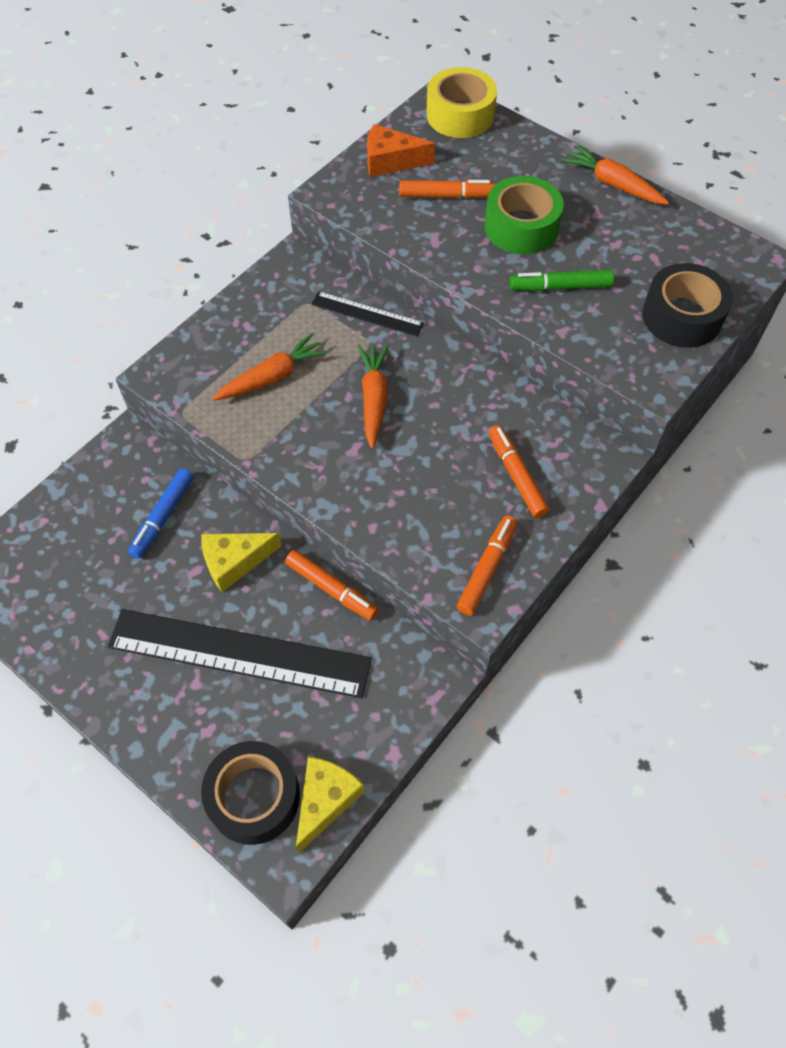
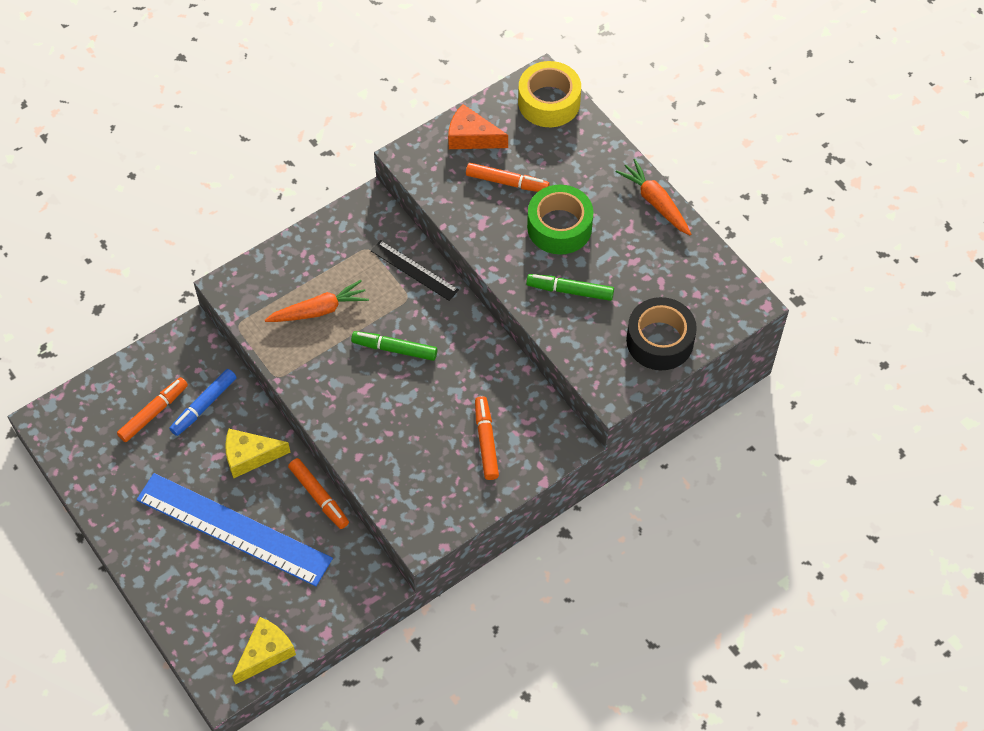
camera: 15 degrees right, 0 degrees up
black ruler [108,609,372,698] -> blue ruler [136,473,333,587]
black tape [201,741,300,845] -> none
orange carrot [358,345,389,449] -> green marker [351,331,437,361]
orange marker [457,515,517,616] -> orange marker moved to [117,377,188,442]

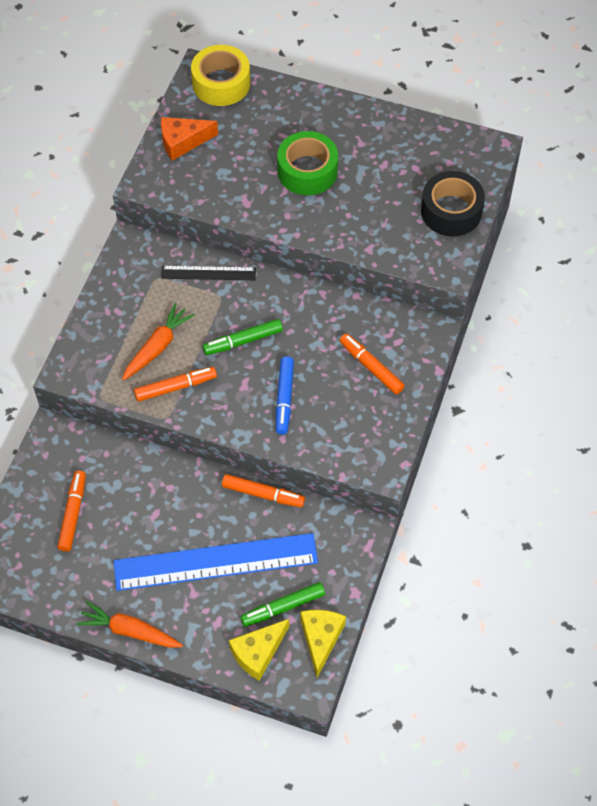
camera: 35 degrees left, 0 degrees up
blue marker [169,369,237,436] -> blue marker moved to [276,357,294,434]
yellow cheese [225,429,291,478] -> yellow cheese moved to [229,619,289,681]
orange marker [466,163,550,192] -> orange marker moved to [134,367,217,402]
green marker [526,274,614,301] -> green marker moved to [240,582,325,627]
orange carrot [615,159,691,235] -> orange carrot moved to [76,601,183,648]

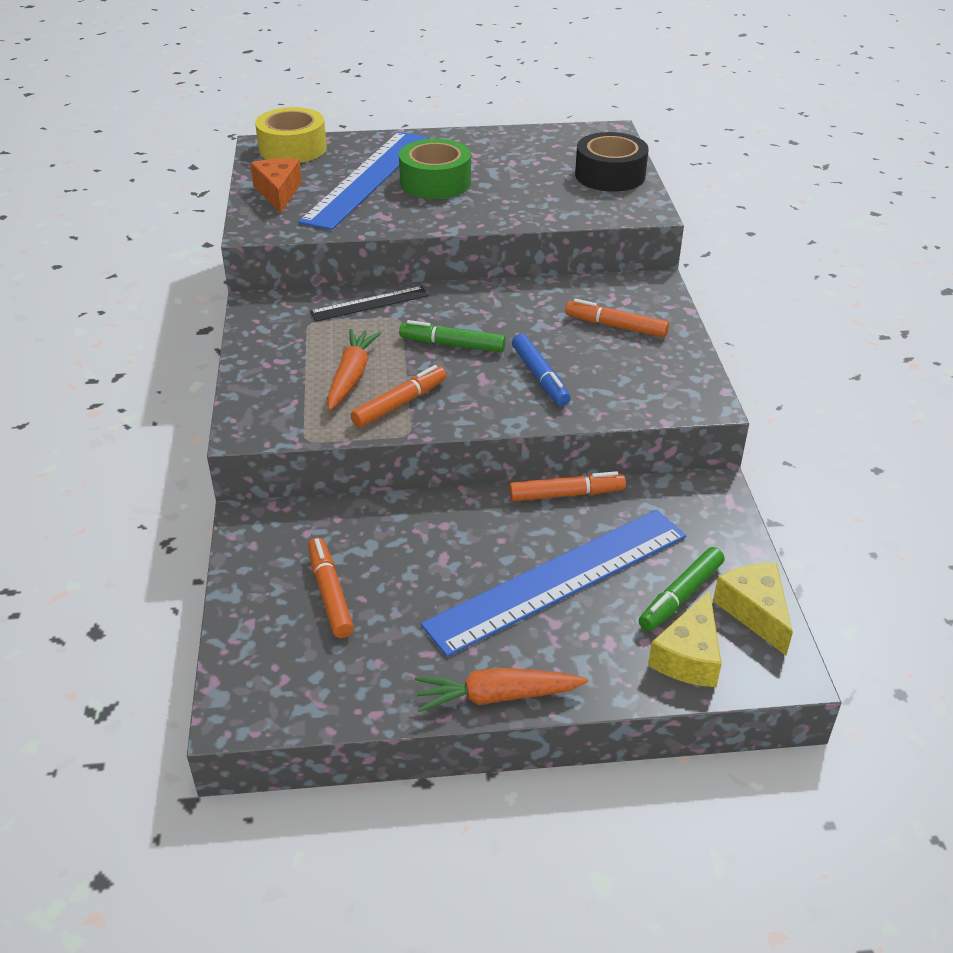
camera: 25 degrees left, 20 degrees down
orange cheese [161,117,218,161] -> orange cheese turned 120 degrees clockwise [250,158,302,213]
green marker [203,319,283,355] -> green marker turned 60 degrees clockwise [399,320,506,352]
none -> blue ruler [299,132,428,230]

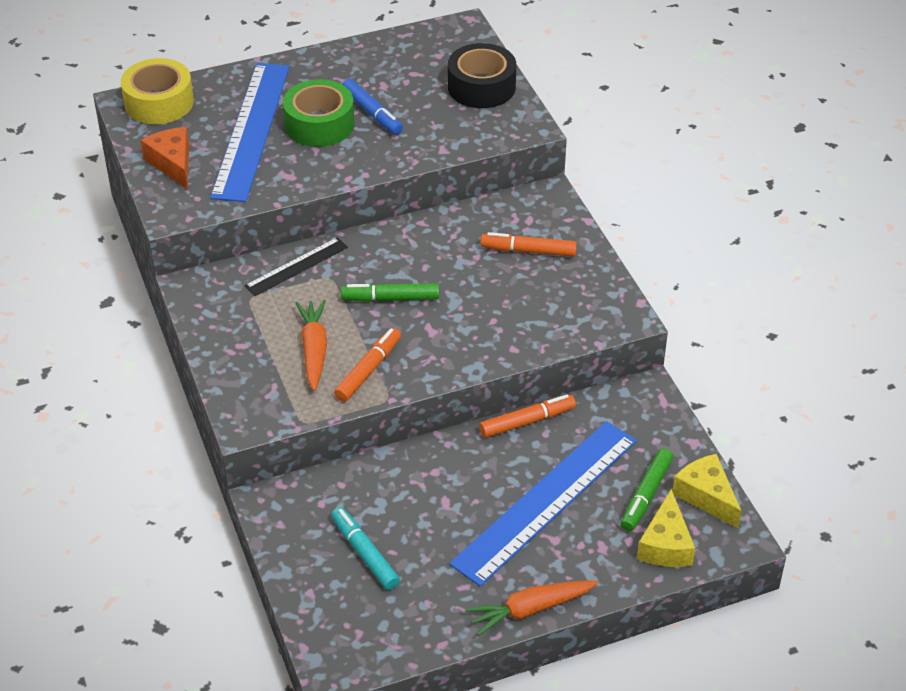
camera: 15 degrees left, 5 degrees up
orange marker [308,537,354,638] -> turquoise marker [331,507,400,590]
blue marker [512,334,571,406] -> blue marker moved to [342,79,403,135]

